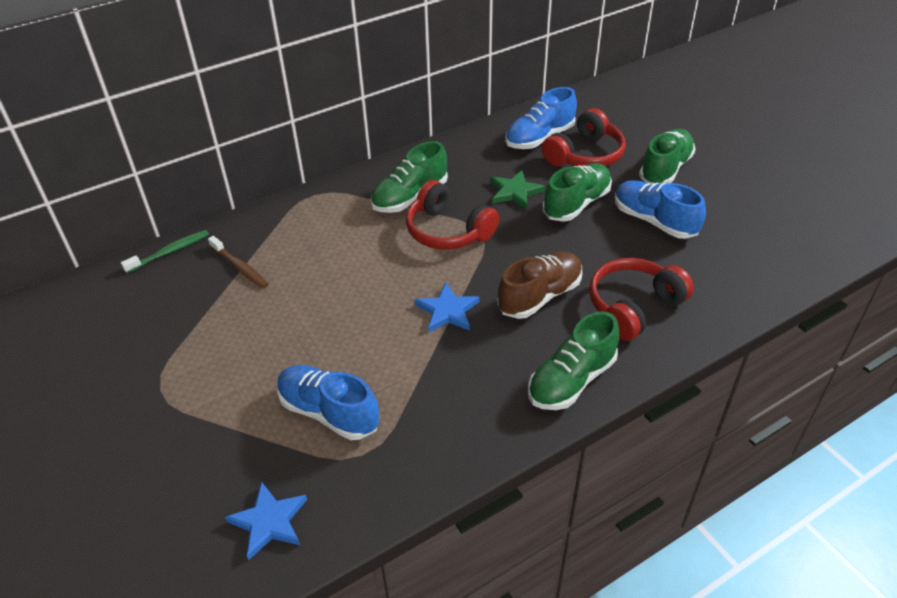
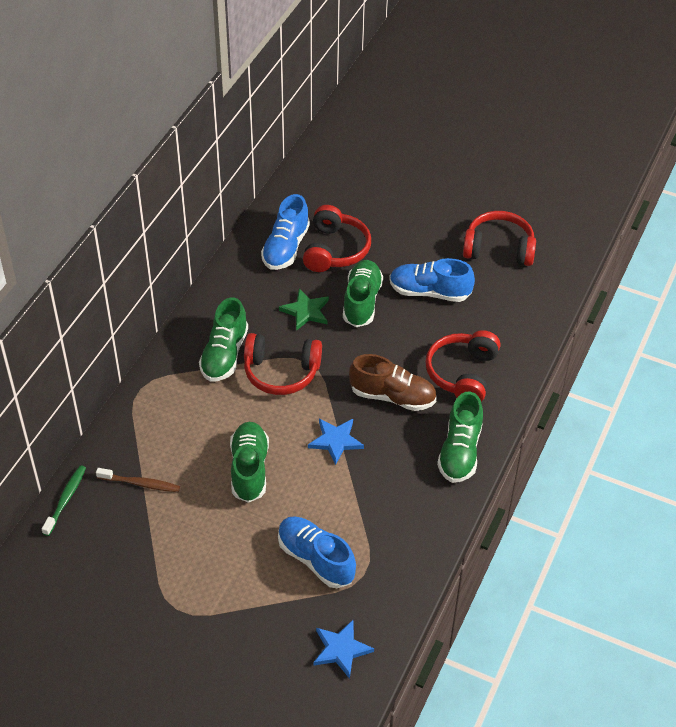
camera: 35 degrees left, 5 degrees up
blue shoe [277,365,379,440] -> blue shoe turned 45 degrees clockwise [278,516,356,588]
brown shoe [497,252,582,319] -> brown shoe turned 90 degrees clockwise [349,354,437,411]
green shoe [639,129,695,184] -> green shoe moved to [230,422,269,503]
none -> red headphones [463,211,536,266]

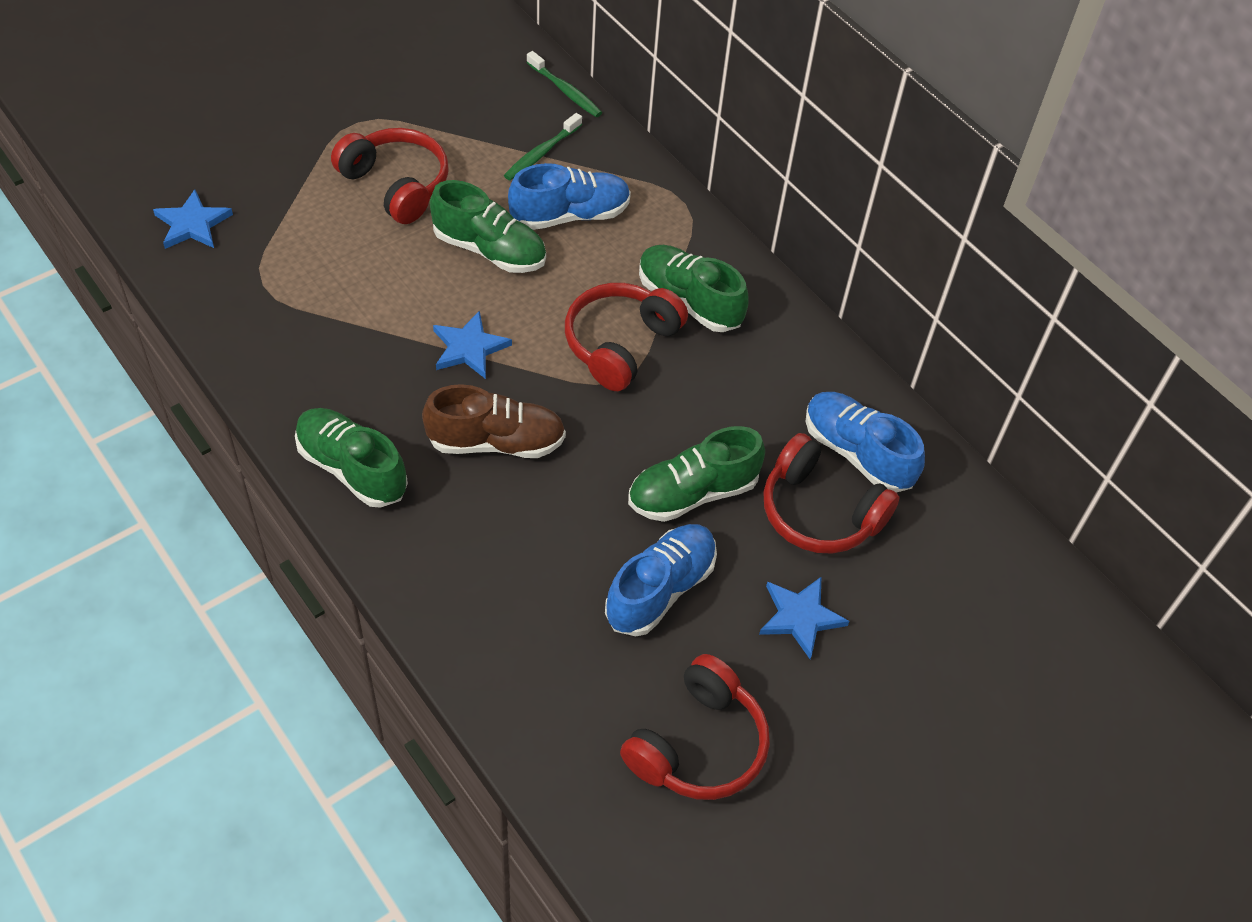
camera: 115 degrees right, 5 degrees up
brown toothbrush [96,468,180,492] -> green toothbrush [504,113,582,180]
blue shoe [278,516,356,588] -> blue shoe moved to [508,163,631,230]
green star [279,289,329,331] -> none
green shoe [343,260,383,327] -> green shoe turned 120 degrees clockwise [628,426,765,522]
brown shoe [349,354,437,411] -> brown shoe turned 135 degrees counterclockwise [422,384,566,458]
red headphones [425,330,500,402] -> red headphones moved to [331,128,449,224]
none -> blue star [759,577,849,659]

